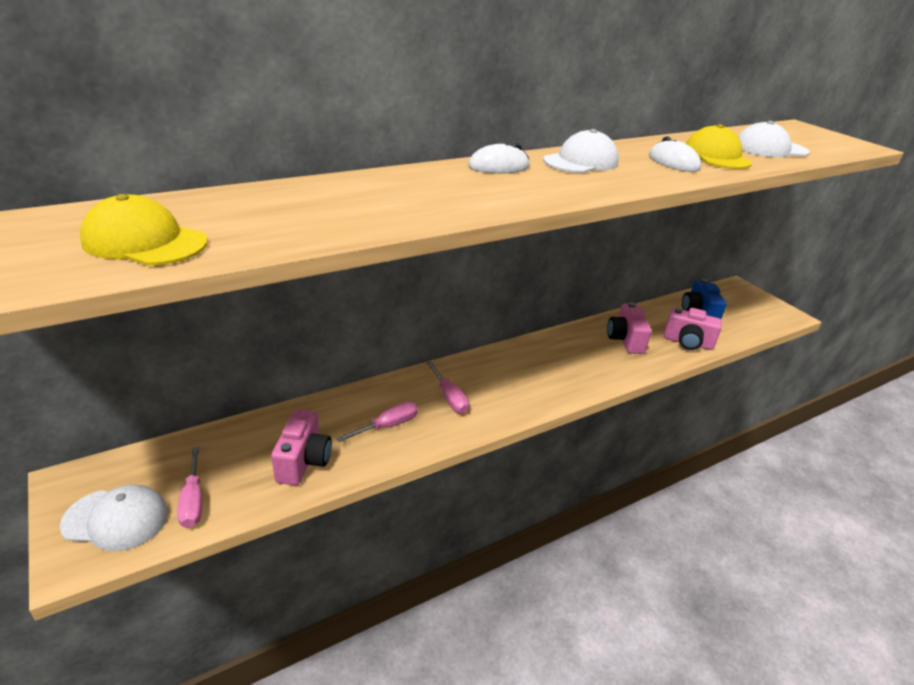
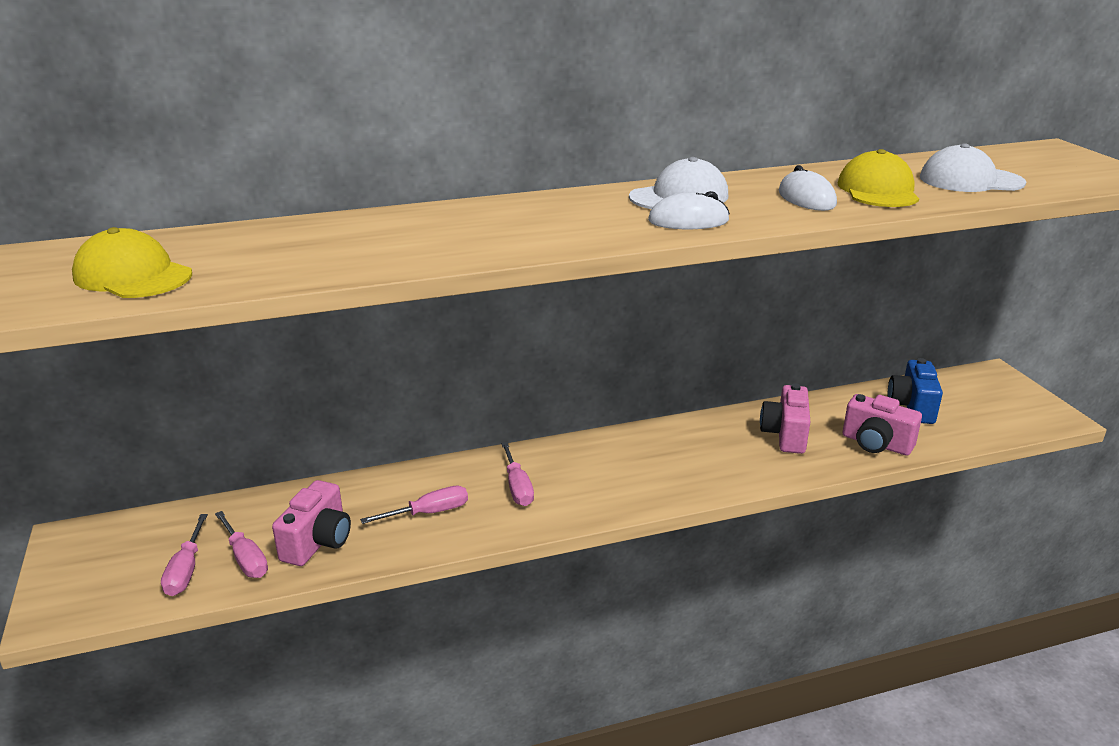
camera: 15 degrees right, 5 degrees down
white cap [60,485,168,551] -> none
white mouse [468,143,530,173] -> white mouse moved to [648,191,730,229]
none -> pink screwdriver [215,511,268,578]

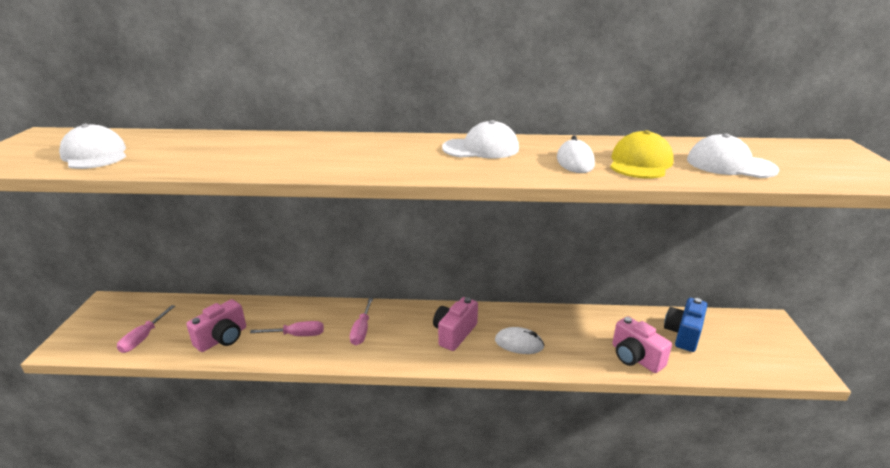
camera: 20 degrees right, 0 degrees up
yellow cap [72,227,192,298] -> white cap [59,124,126,169]
pink screwdriver [215,511,268,578] -> none
white mouse [648,191,730,229] -> white mouse moved to [495,327,545,354]
pink camera [760,384,810,454] -> pink camera moved to [433,297,478,351]

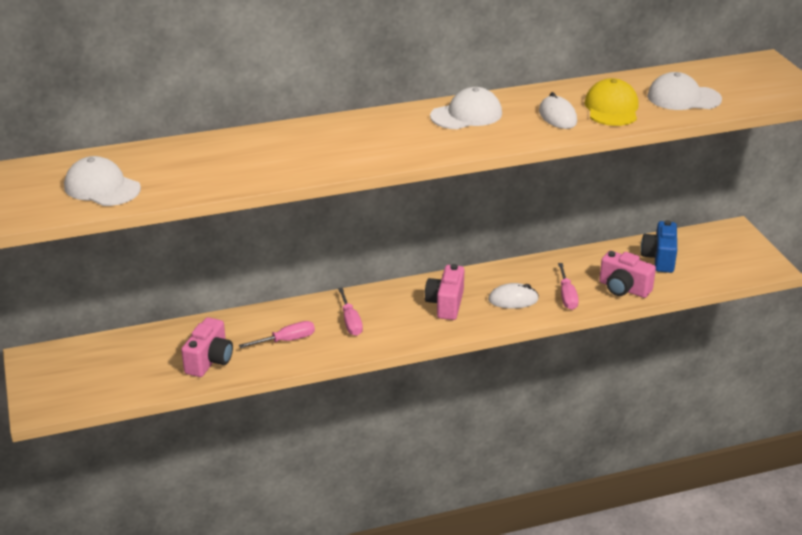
camera: 20 degrees left, 5 degrees up
pink screwdriver [117,305,175,353] -> pink screwdriver moved to [558,263,579,310]

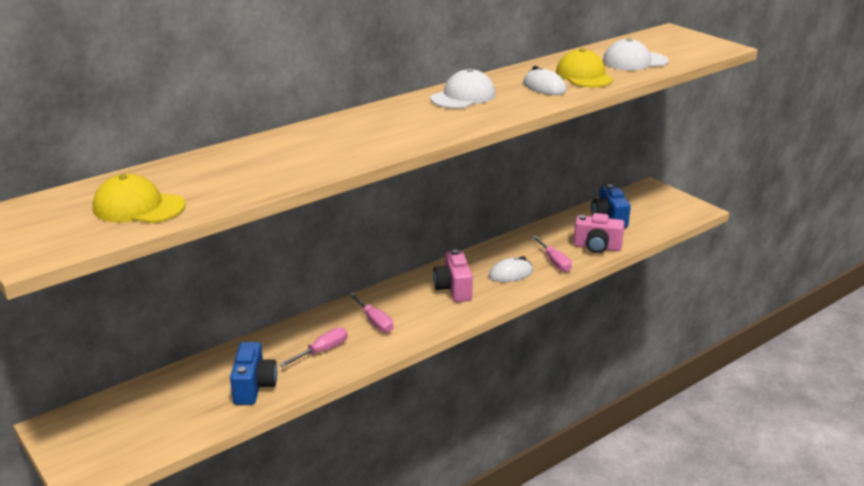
camera: 20 degrees left, 5 degrees down
white cap [64,156,141,206] -> yellow cap [93,174,185,223]
pink camera [181,317,233,377] -> blue camera [230,342,277,405]

